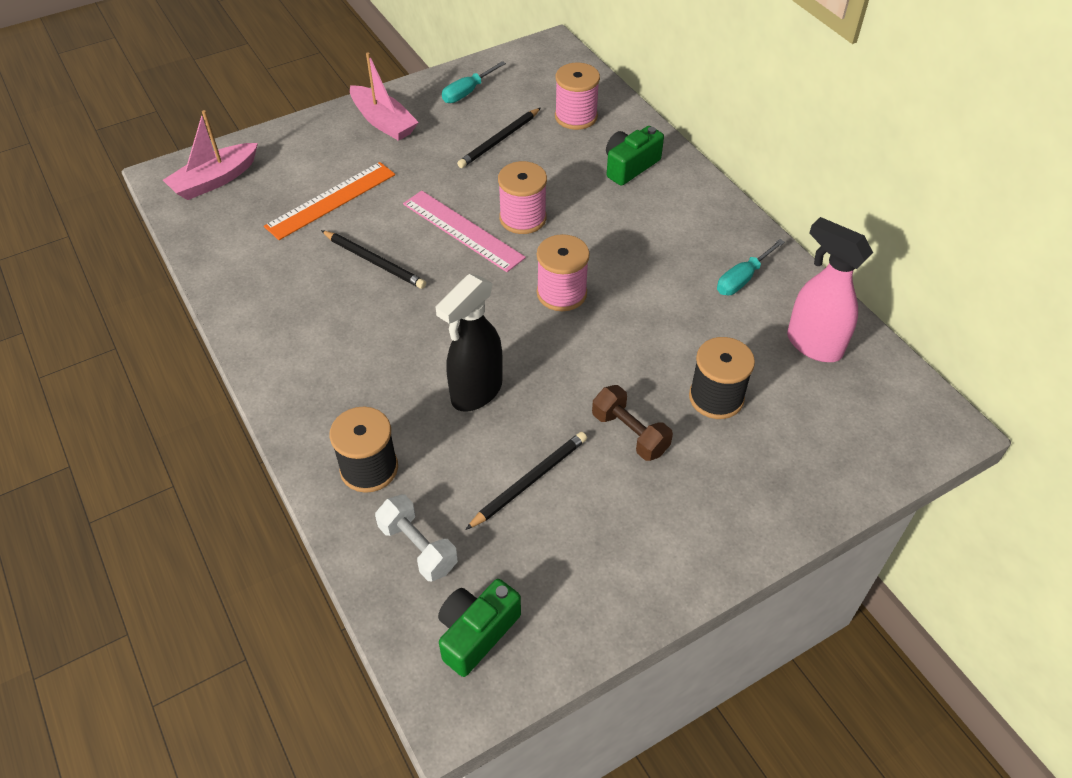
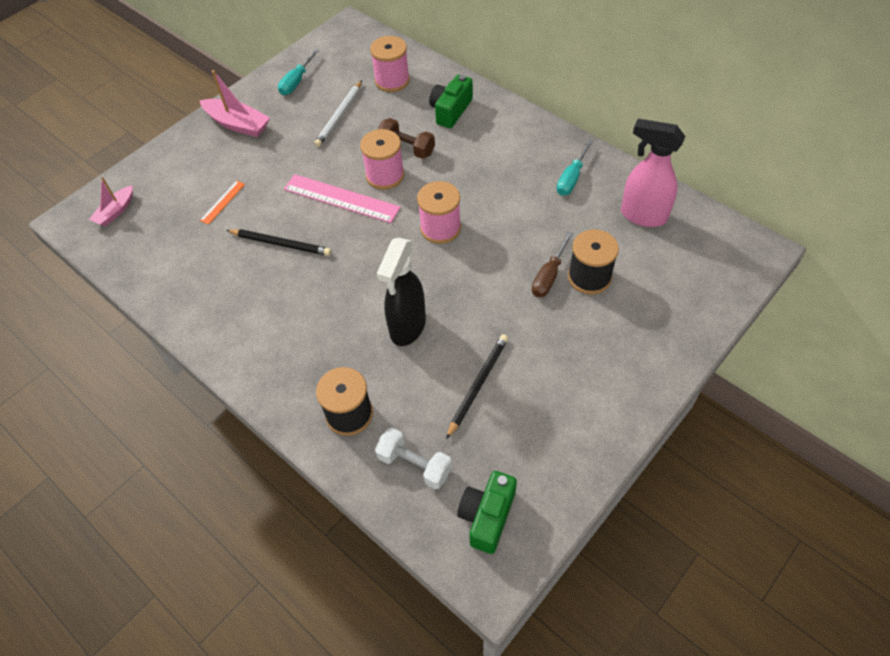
camera: 15 degrees left, 5 degrees up
pink boat [163,110,258,200] -> pink boat [89,177,133,226], size x0.64
orange ruler [264,162,395,240] -> orange ruler [200,180,245,225], size x0.50
black pencil [457,108,541,168] -> white pencil [314,80,362,147]
brown dumbbell [592,385,673,461] -> brown dumbbell moved to [378,118,435,159]
none -> brown screwdriver [532,232,573,297]

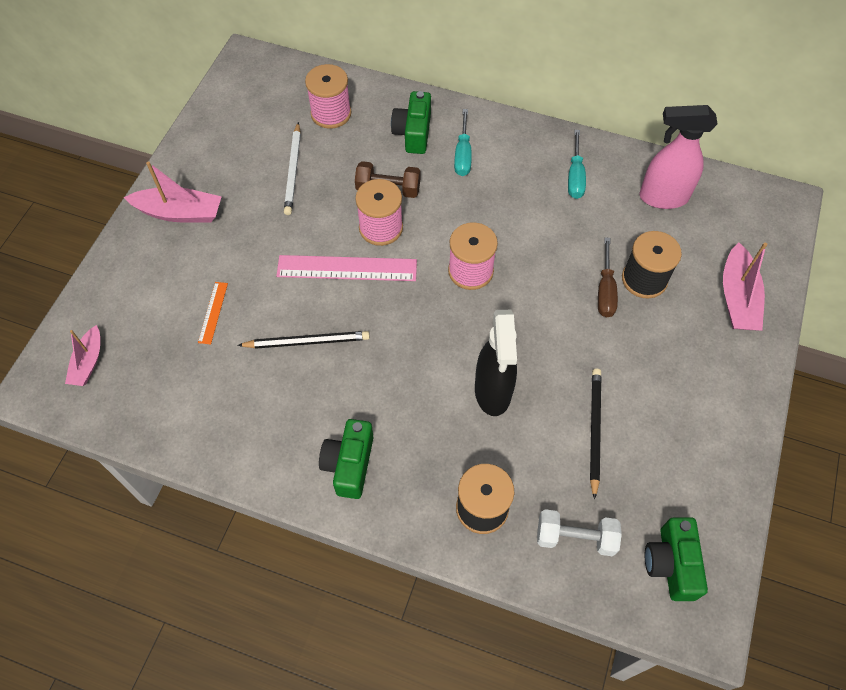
camera: 25 degrees left, 5 degrees up
turquoise screwdriver [278,49,319,95] -> turquoise screwdriver moved to [454,109,472,176]
none -> green camera [319,419,373,499]
none -> pink boat [723,242,767,331]

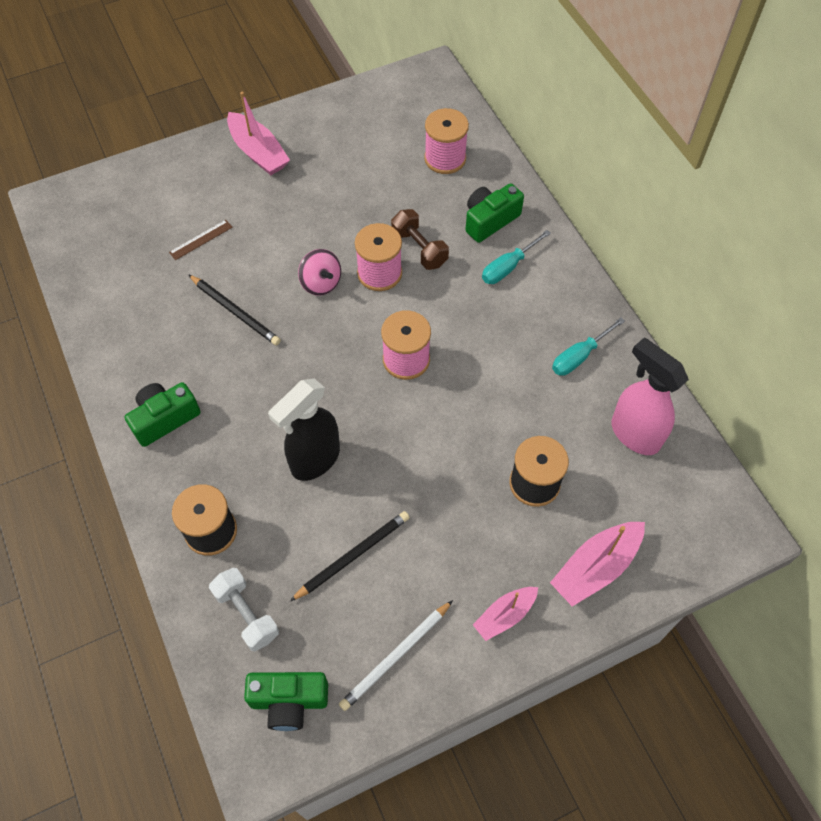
camera: 45 degrees right, 0 degrees up
pink boat [65,325,100,386] -> pink boat moved to [473,587,538,641]
orange ruler [198,282,228,344] -> brown ruler [169,220,233,260]
pink ruler [276,255,417,281] -> pink spinning top [298,249,341,296]
white pencil [284,122,301,215] -> white pencil moved to [339,600,453,711]
brown screwdriver [598,237,618,317] -> none
green camera [645,517,708,601] -> green camera turned 135 degrees counterclockwise [244,672,328,731]

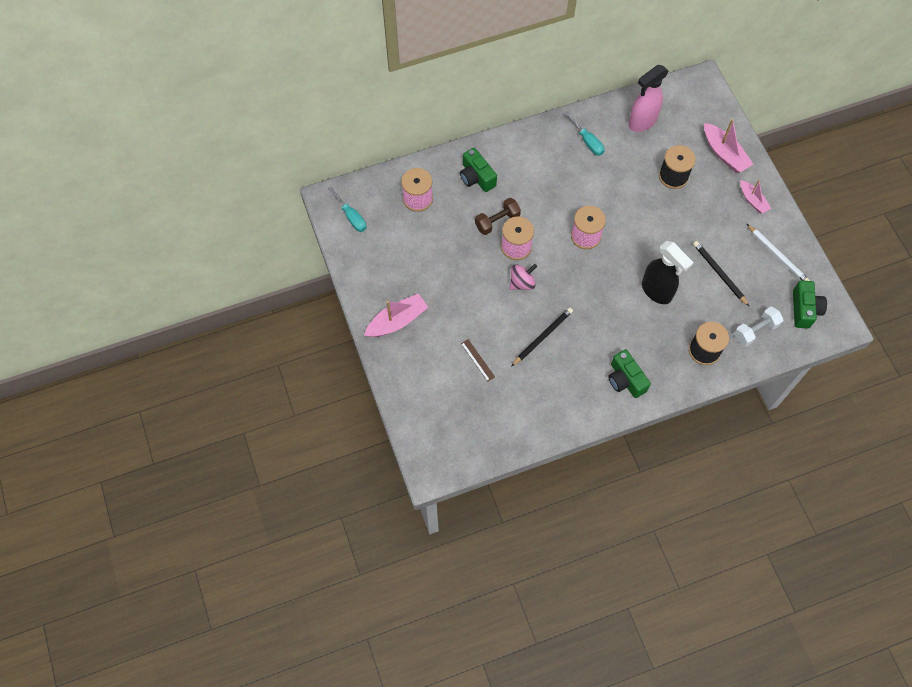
camera: 85 degrees left, 5 degrees up
turquoise screwdriver [482,230,551,284] -> turquoise screwdriver moved to [328,186,366,232]

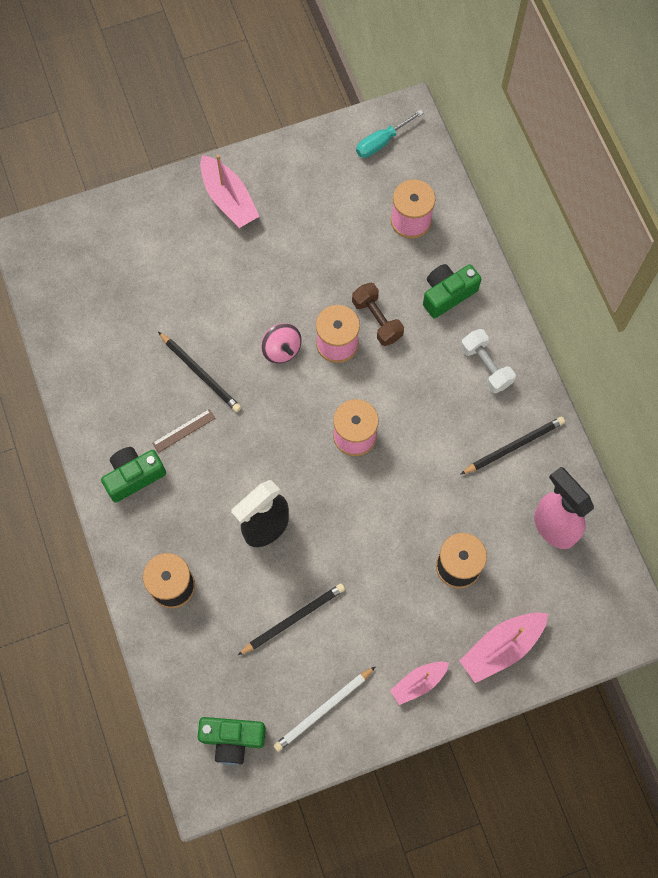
camera: 90 degrees right, 5 degrees up
brown ruler [461,339,495,382] -> brown ruler moved to [152,409,215,453]
turquoise screwdriver [565,112,605,156] -> black pencil [460,416,565,475]
white dumbbell [734,307,783,346] -> white dumbbell moved to [460,329,516,393]

